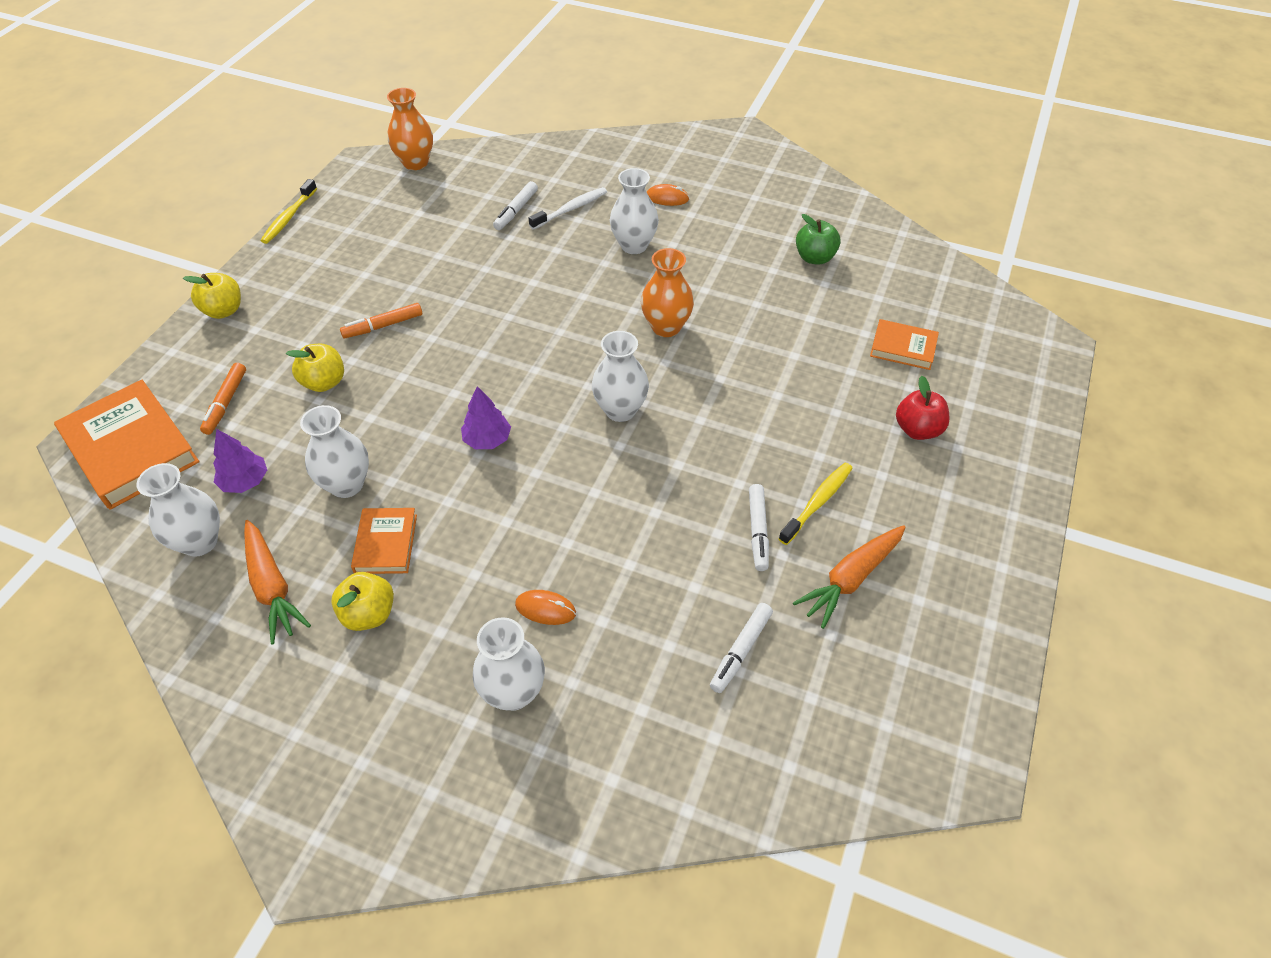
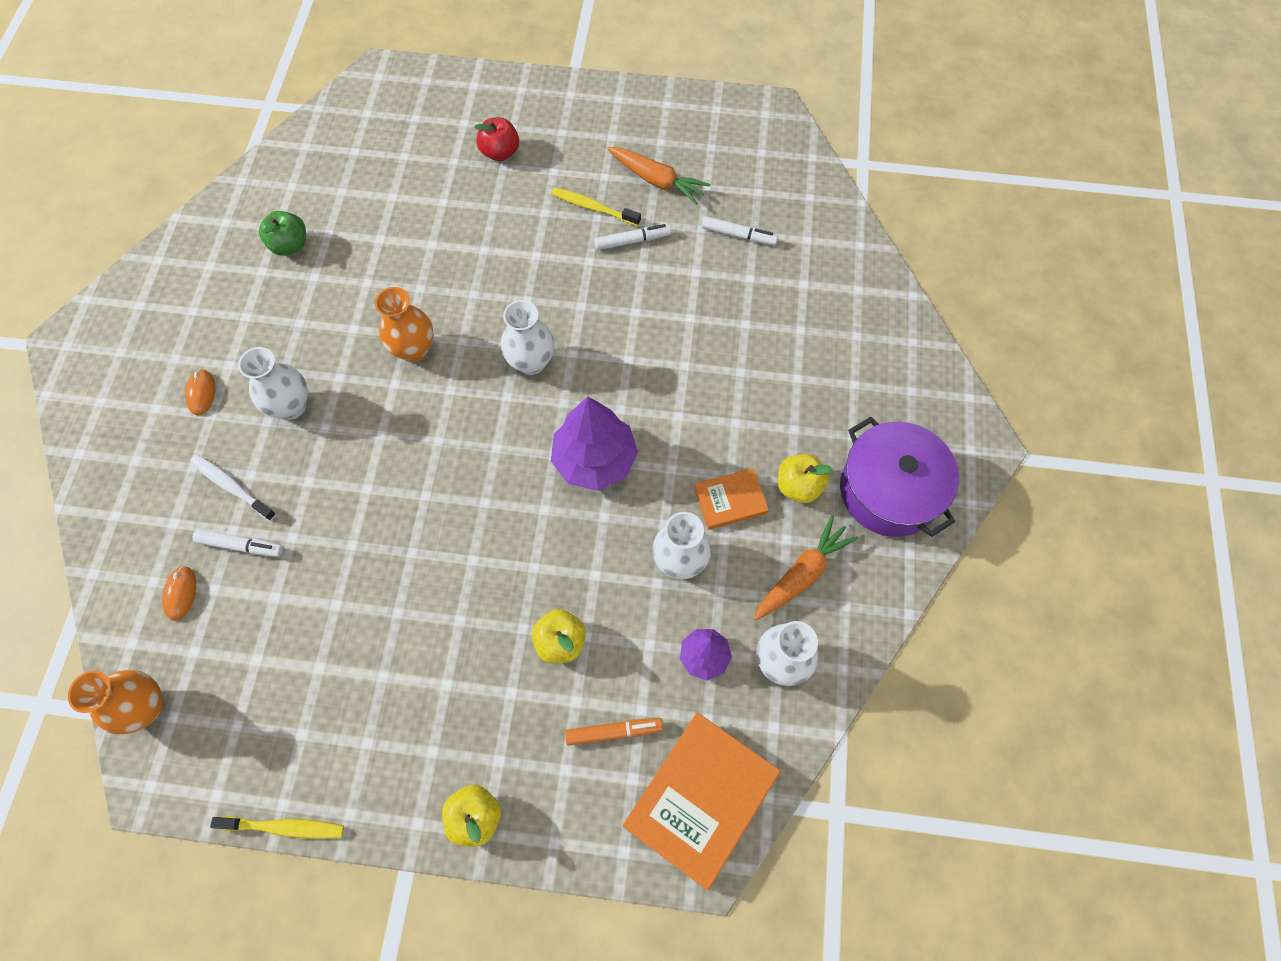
camera: 105 degrees left, 15 degrees up
orange marker [340,303,422,338] -> none
purple tree [461,386,511,449] -> purple tree [551,396,638,491], size x1.81
white vase [473,617,545,711] -> none
orange mouse [515,590,576,625] -> orange mouse moved to [162,566,196,621]
orange book [870,319,939,370] -> none
none -> purple pot [840,417,959,537]

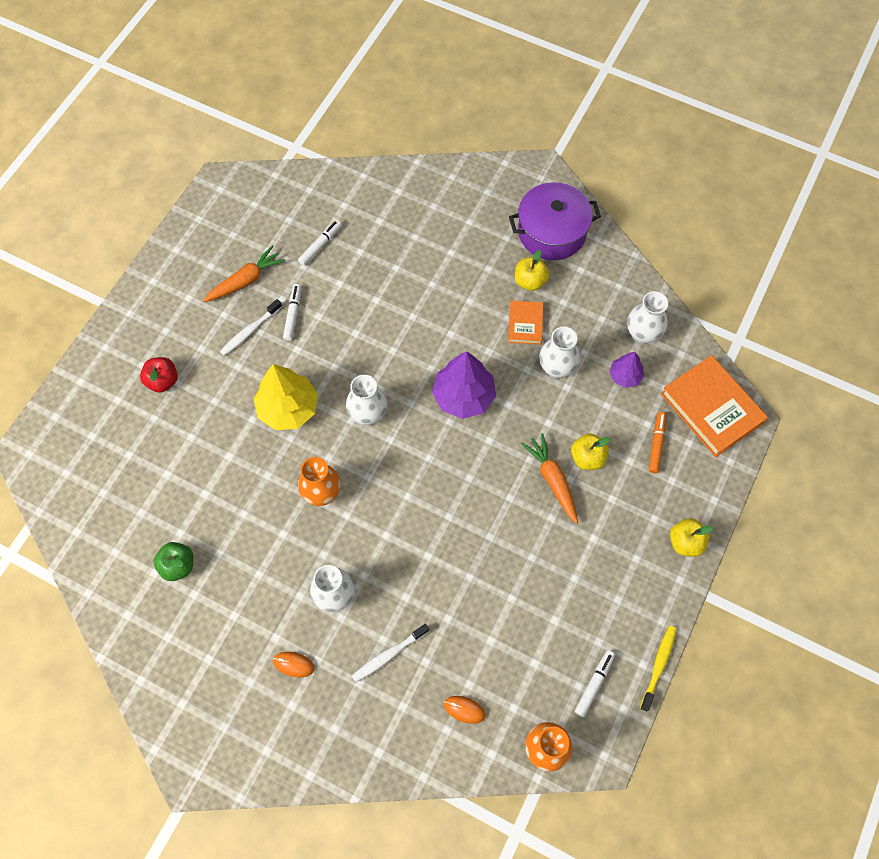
camera: 70 degrees left, 0 degrees up
white marker [192,529,283,557] -> white marker moved to [575,650,615,717]
yellow toothbrush [551,187,641,226] -> white toothbrush [220,299,282,356]
orange carrot [753,515,858,621] -> orange carrot moved to [521,433,578,524]
none -> yellow tree [254,364,318,430]

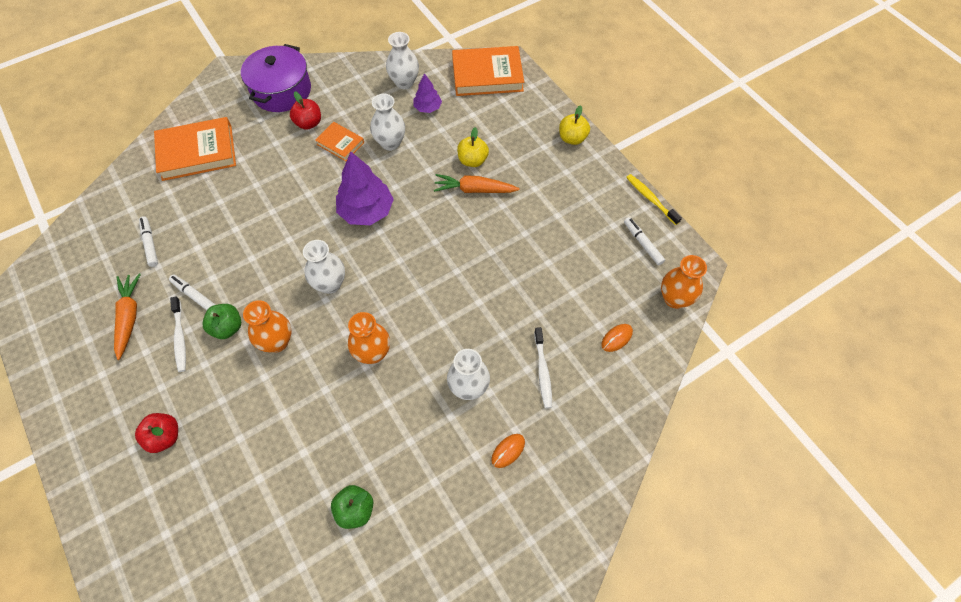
camera: 60 degrees left, 5 degrees down
yellow tree [254,364,318,430] -> orange vase [243,300,291,353]
yellow apple [515,250,549,291] -> red apple [290,91,321,130]
orange marker [649,412,666,473] -> none
none -> orange book [154,117,236,181]
none -> green apple [202,304,241,339]

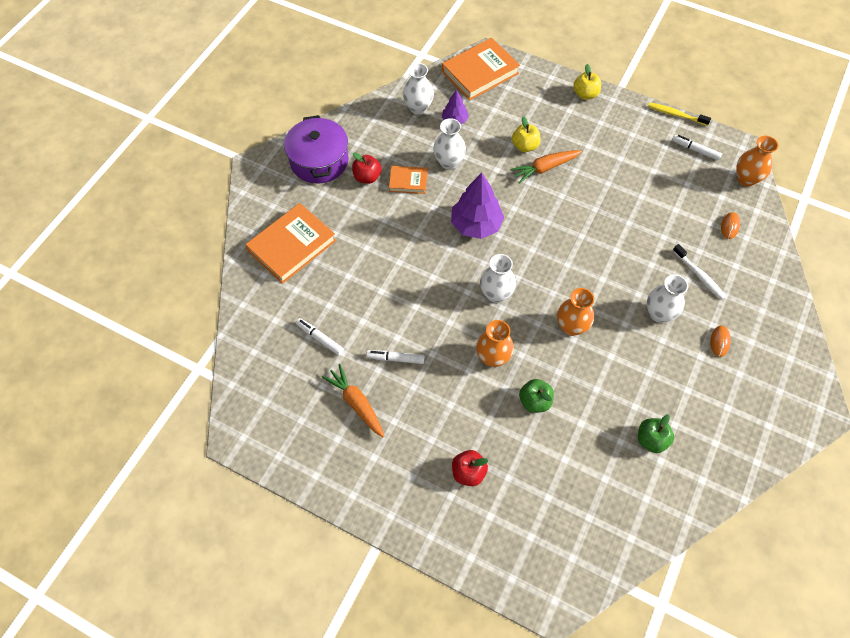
camera: 30 degrees left, 0 degrees up
white toothbrush [170,296,186,372] -> none
green apple [202,304,241,339] -> green apple moved to [519,379,554,413]

